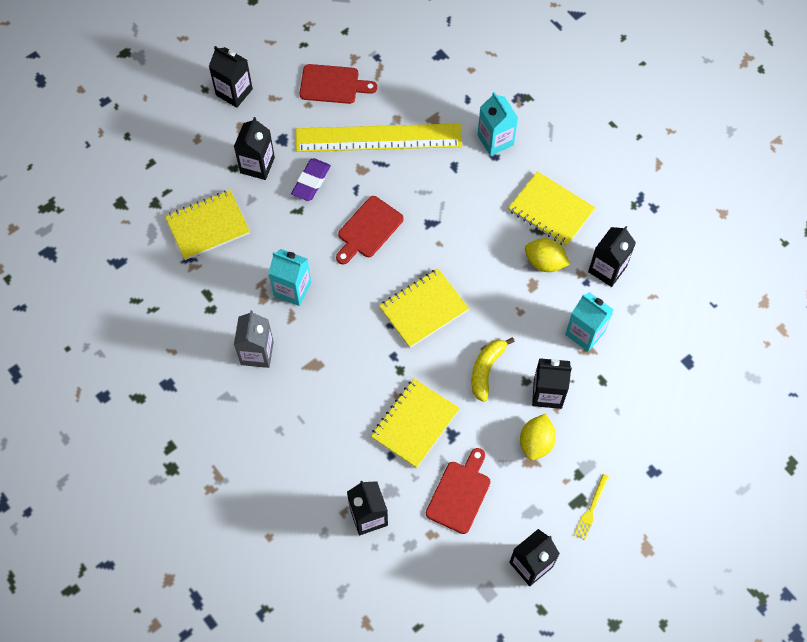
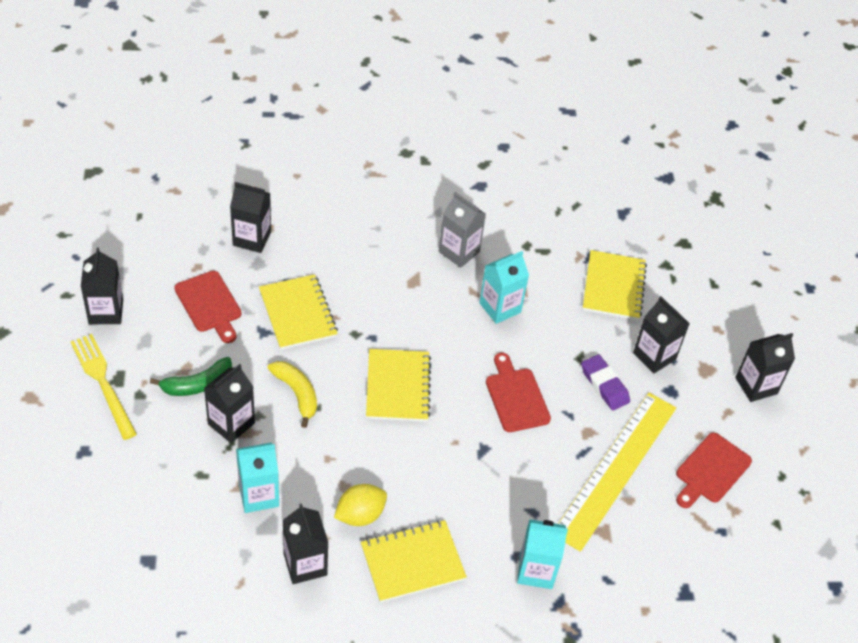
camera: 120 degrees right, 15 degrees down
yellow lemon [520,414,556,461] -> green banana [150,357,232,396]
yellow fork [574,474,609,540] -> yellow fork [71,334,137,440], size x1.79

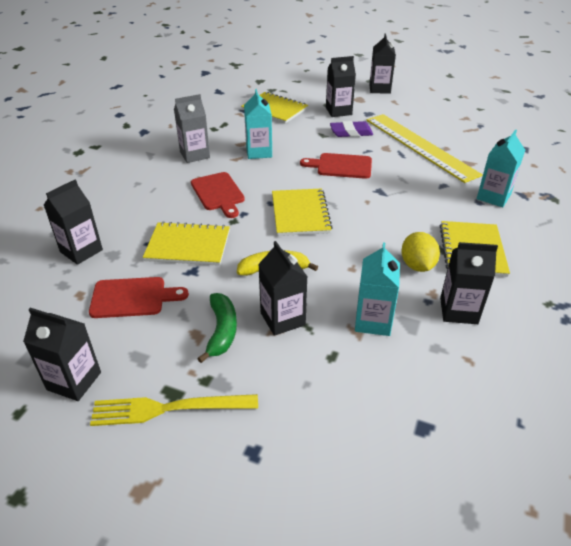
camera: 60 degrees left, 10 degrees down
yellow notebook [366,349,431,422] -> yellow notebook turned 60 degrees clockwise [272,189,333,236]
red cutting board [676,432,752,508] -> red cutting board moved to [191,172,245,218]

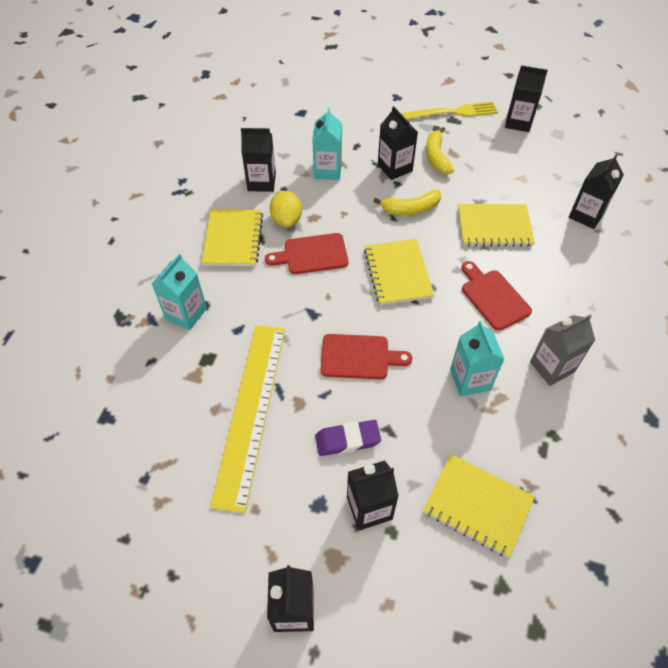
camera: 175 degrees right, 15 degrees up
red cutting board [89,277,189,318] -> red cutting board moved to [265,233,348,274]
green banana [197,293,237,363] -> yellow banana [426,127,454,174]
yellow ruler [366,114,483,183] -> yellow ruler turned 45 degrees clockwise [210,325,285,513]

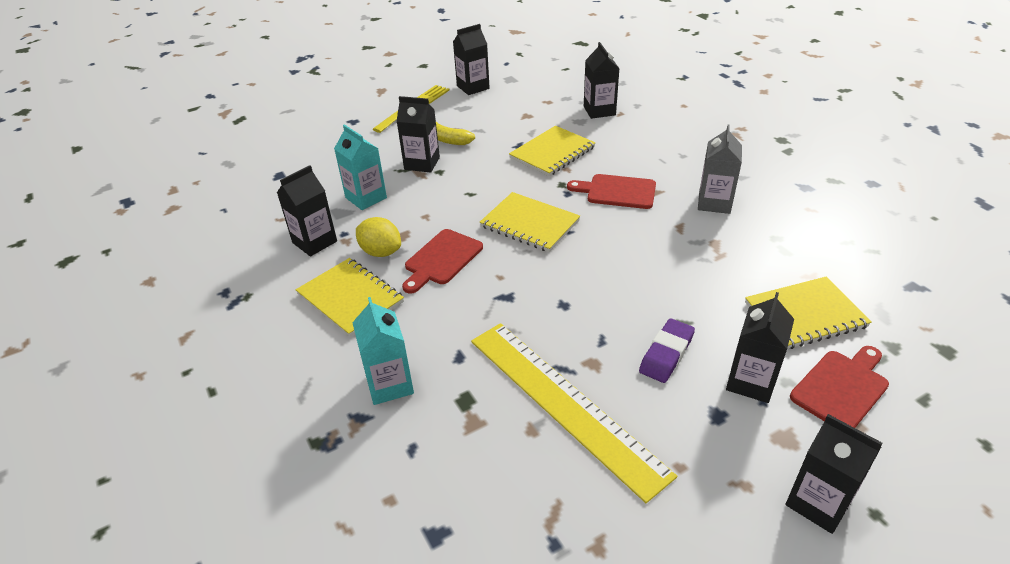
camera: 45 degrees left, 15 degrees down
red cutting board [321,334,412,379] -> red cutting board moved to [790,346,889,428]
yellow banana [373,190,441,215] -> none
turquoise carton [450,321,504,397] -> none

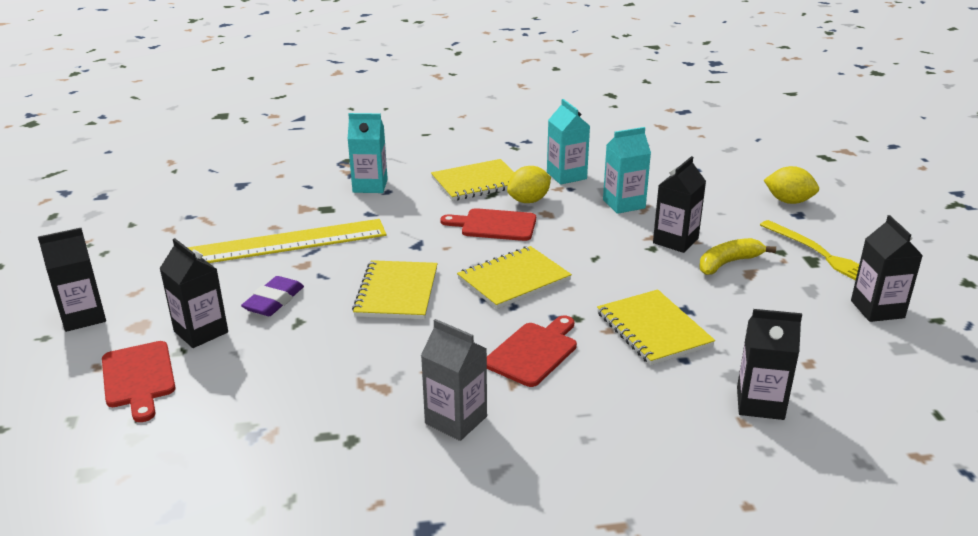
camera: 110 degrees right, 10 degrees down
black carton [277,165,337,256] -> turquoise carton [547,99,590,185]
red cutting board [402,229,483,294] -> red cutting board turned 45 degrees counterclockwise [440,208,536,241]
purple eraser [639,318,695,383] -> purple eraser turned 60 degrees clockwise [241,276,304,316]
yellow notebook [745,276,872,349] -> yellow notebook moved to [352,260,438,319]
none -> yellow lemon [764,166,819,204]

